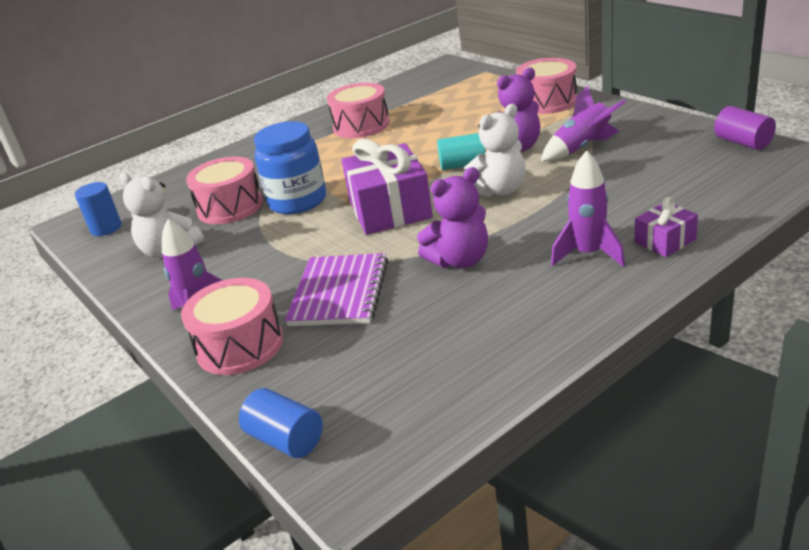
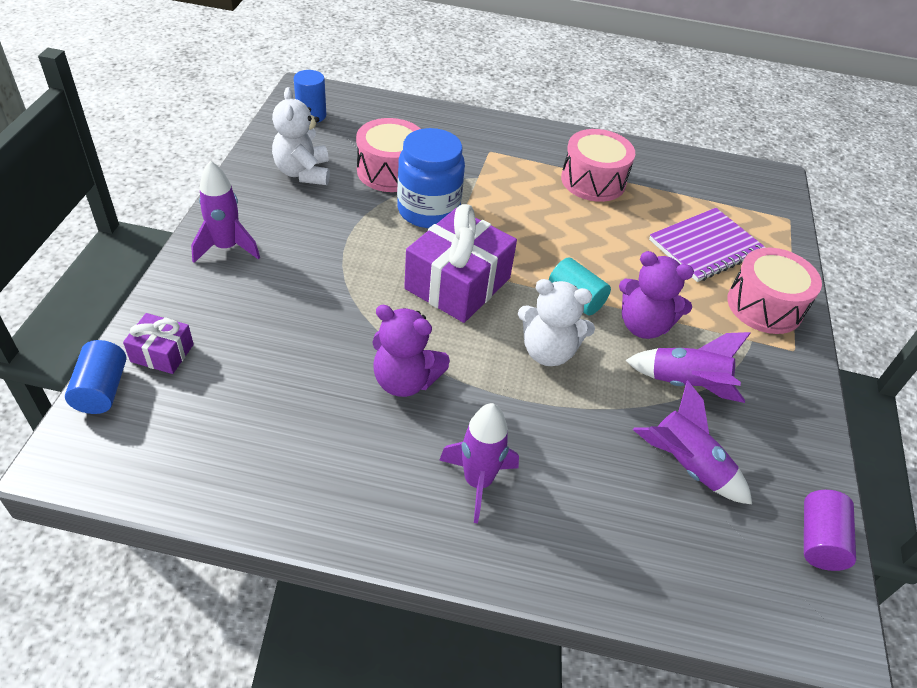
camera: 40 degrees right, 15 degrees up
pink drum [181,278,283,375] -> none
purple notebook [285,253,388,326] -> purple notebook moved to [649,208,766,282]
purple gift [634,197,698,257] -> purple gift moved to [123,313,194,374]
none -> purple rocket [633,381,752,504]

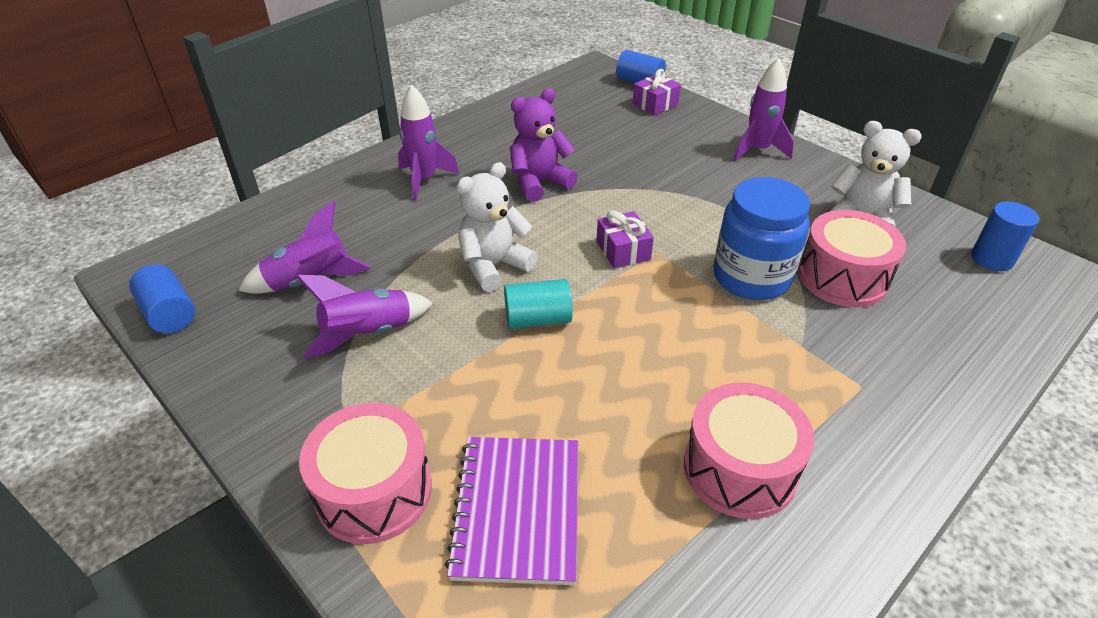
camera: 130 degrees right, 5 degrees down
purple gift [404,204,517,323] -> purple gift [596,210,654,269], size x0.50
purple teddy bear [619,251,694,339] -> none
purple cylinder [804,490,856,571] -> blue cylinder [129,264,195,333]

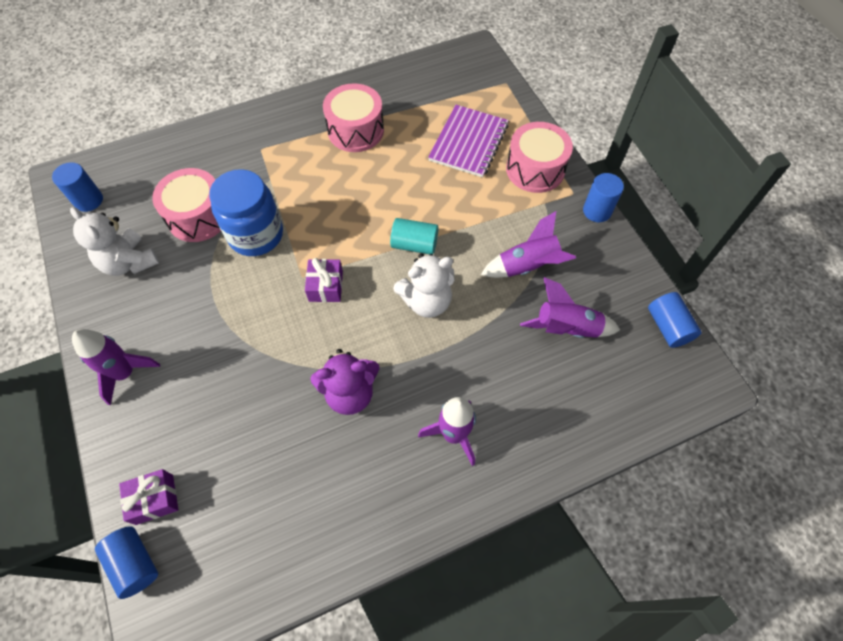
camera: 160 degrees left, 20 degrees up
none -> blue cylinder [583,173,624,222]

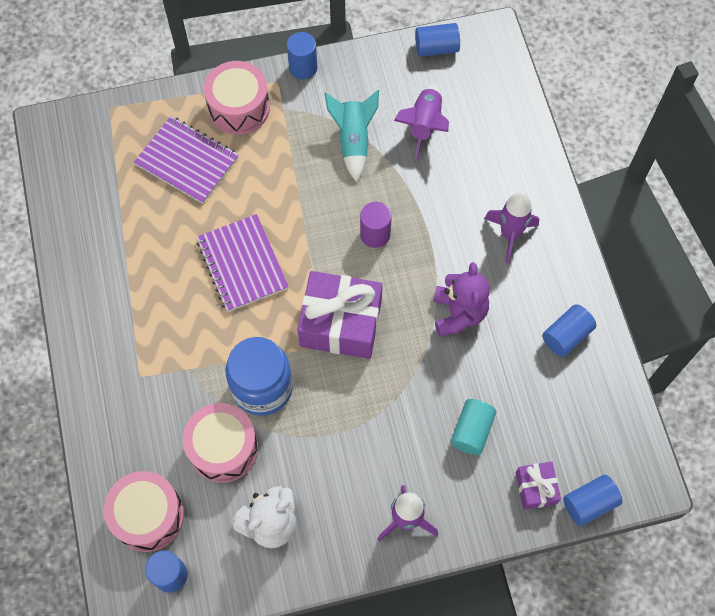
camera: 80 degrees left, 5 degrees up
purple gift [305,258,343,302] -> purple gift [297,271,383,359], size x1.99
pink drum [323,83,384,152] -> pink drum moved to [104,471,184,552]
turquoise cylinder [390,218,438,254] -> turquoise cylinder moved to [451,399,497,455]
white teddy bear [393,254,454,318] -> purple cylinder [360,202,392,248]
purple rocket [481,211,576,278] -> turquoise rocket [324,90,379,182]
none -> purple notebook [196,214,289,312]
none -> blue cylinder [542,304,596,357]

